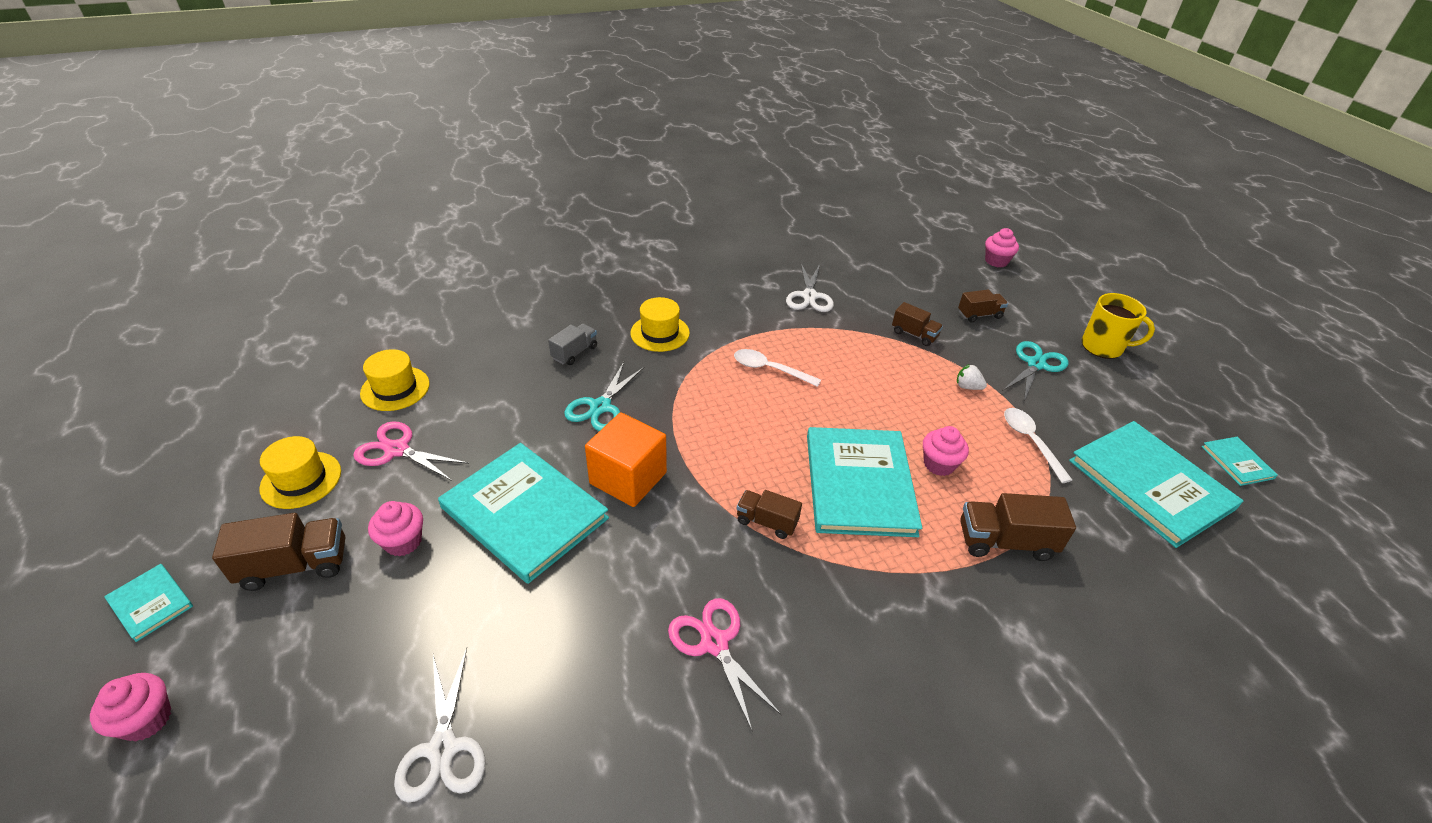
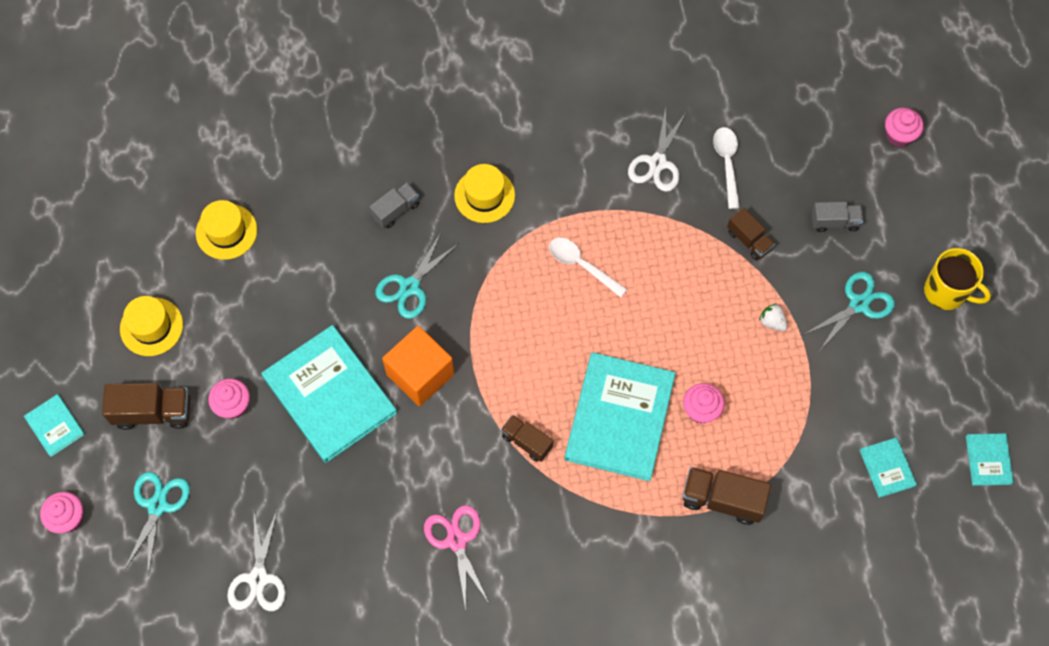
camera: 15 degrees right, 25 degrees up
pink scissors [353,421,469,481] -> none
brown truck [958,290,1008,322] -> grey truck [812,202,863,232]
white spoon [1004,408,1072,483] -> white spoon moved to [713,127,740,209]
turquoise book [1069,421,1243,548] -> turquoise book [859,437,917,498], size x0.45
none -> turquoise scissors [124,472,190,574]

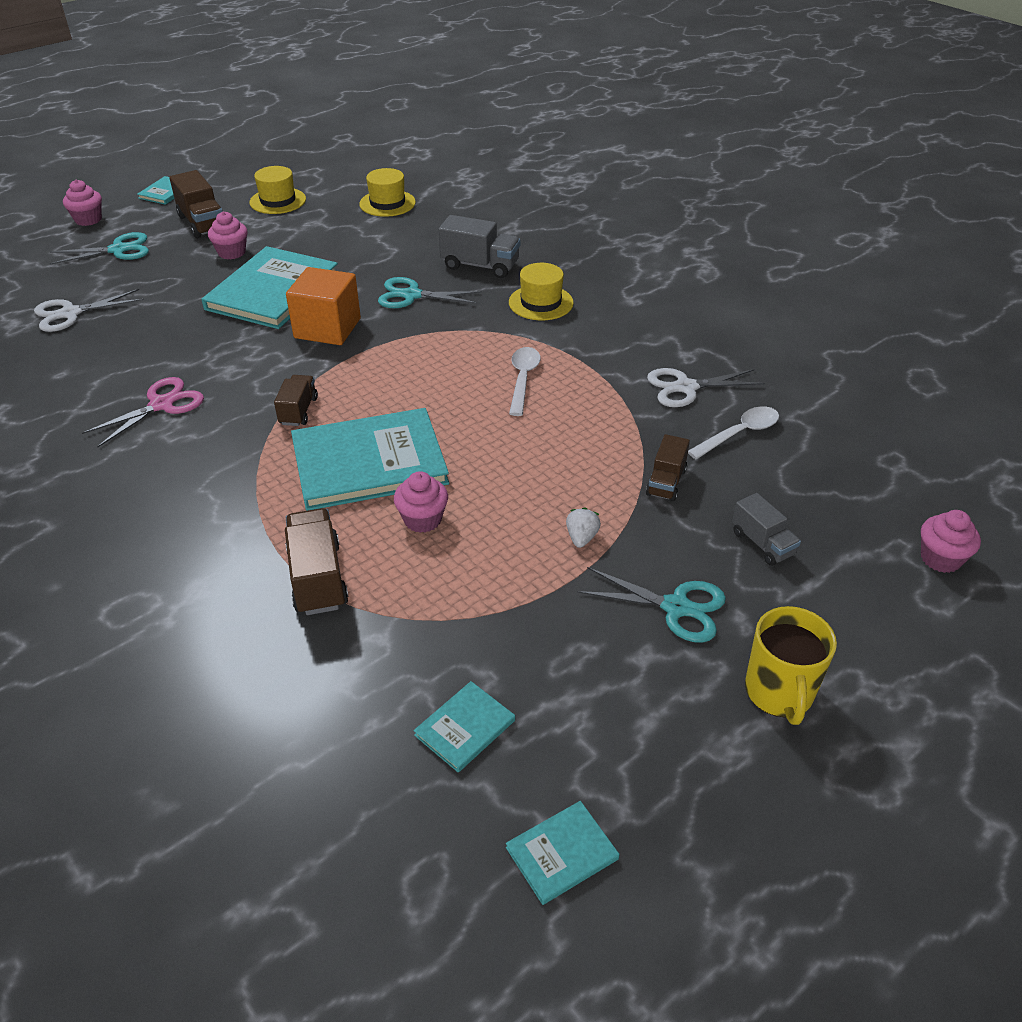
camera: 60 degrees right, 25 degrees down
grey truck [370,183,419,228] -> grey truck [439,215,520,278], size x1.56

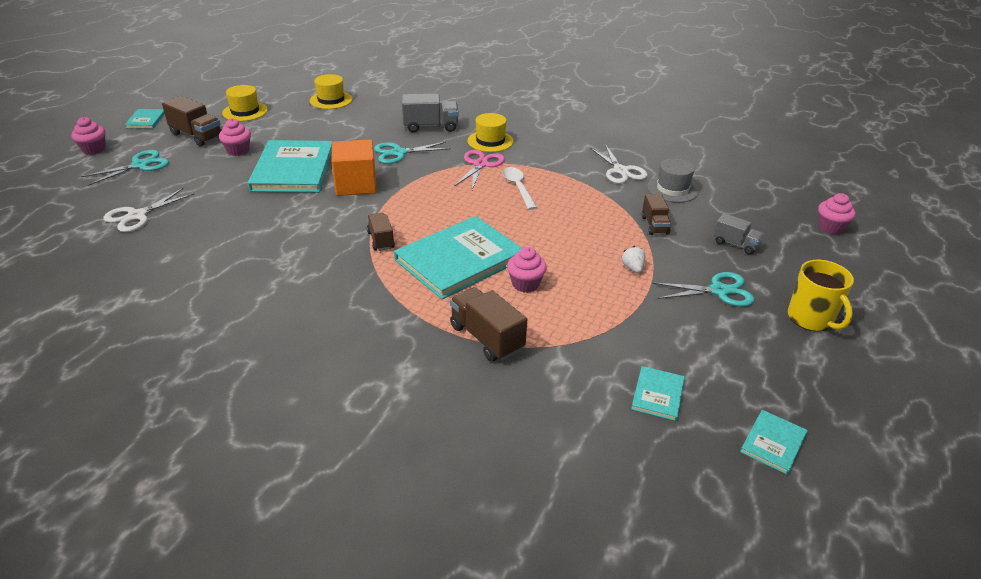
camera: 25 degrees left, 5 degrees down
pink scissors [82,377,204,447] -> pink scissors moved to [454,150,505,190]
white scissors [647,368,765,407] -> white scissors turned 75 degrees counterclockwise [590,144,648,184]
white spoon [688,406,779,459] -> grey hat [647,158,699,203]

